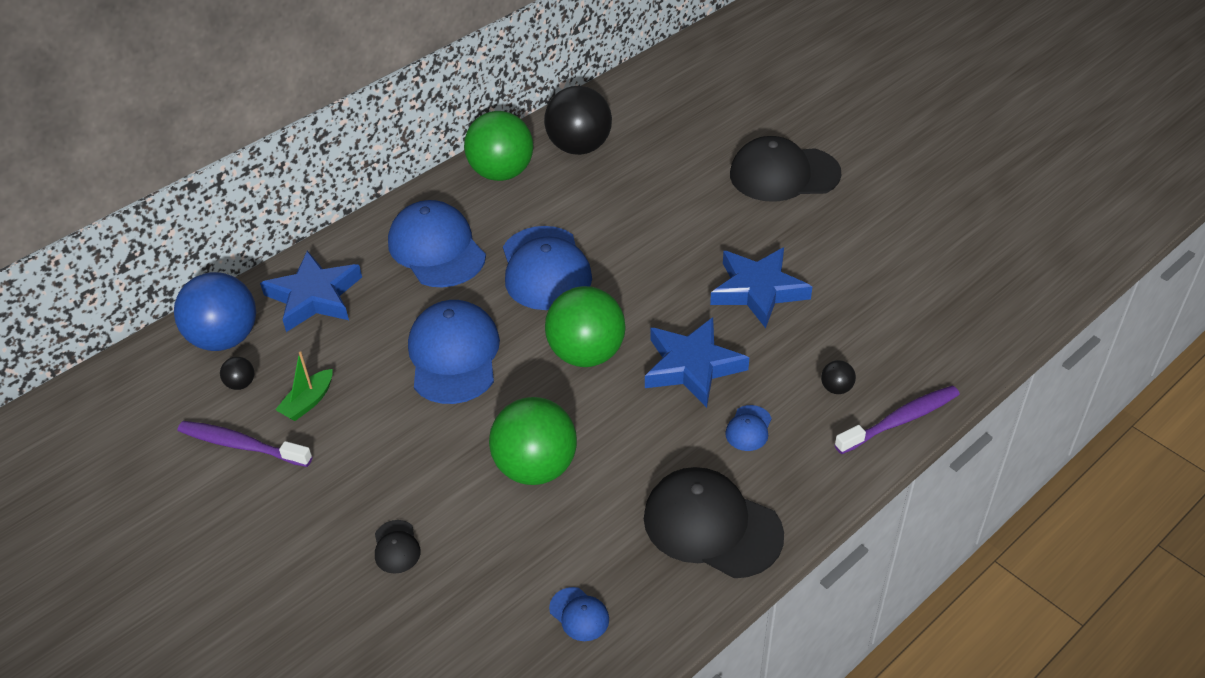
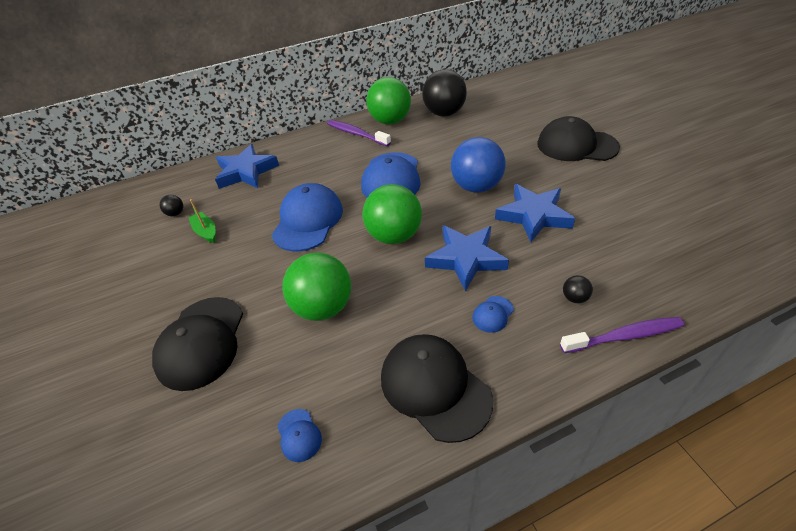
camera: 20 degrees right, 0 degrees up
blue ball [174,272,256,351] -> blue ball moved to [451,137,506,193]
purple toothbrush [178,421,312,467] -> purple toothbrush moved to [327,120,391,146]
green boat [275,351,333,421] -> green boat turned 90 degrees clockwise [188,199,215,243]
black cap [375,520,421,574] -> black cap [152,297,243,391], size x2.31
blue cap [388,200,486,287] -> none

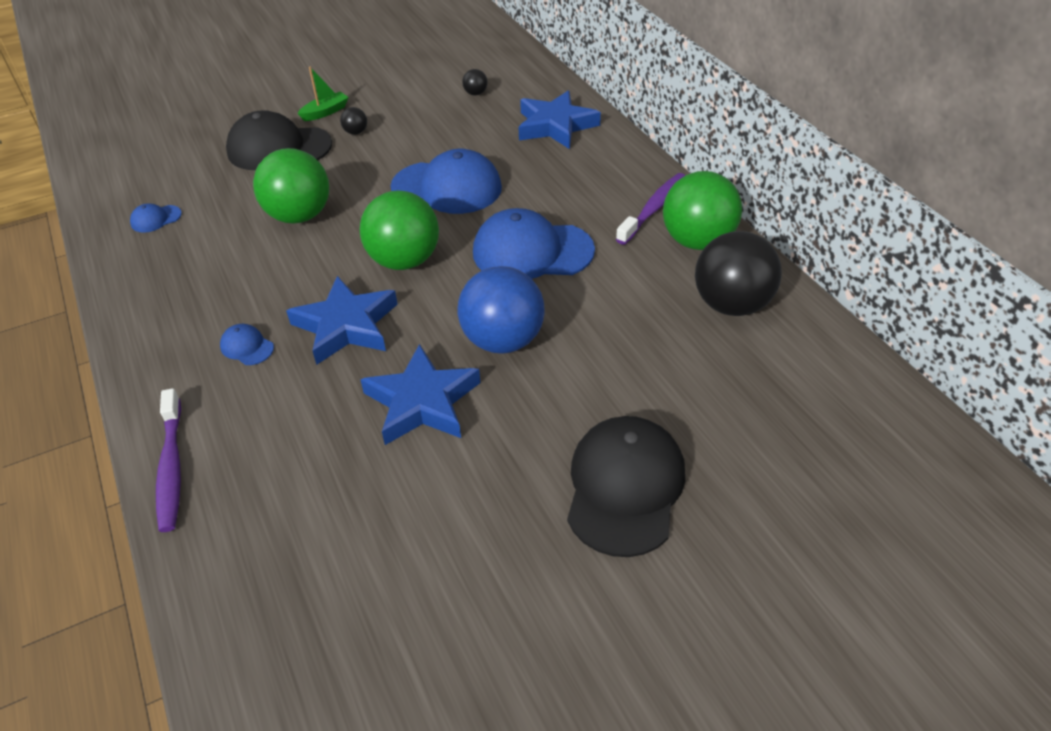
camera: 85 degrees right, 0 degrees up
green boat [188,199,215,243] -> green boat moved to [297,67,349,121]
black cap [381,334,493,443] -> none
black ball [563,275,593,303] -> black ball moved to [340,107,367,135]

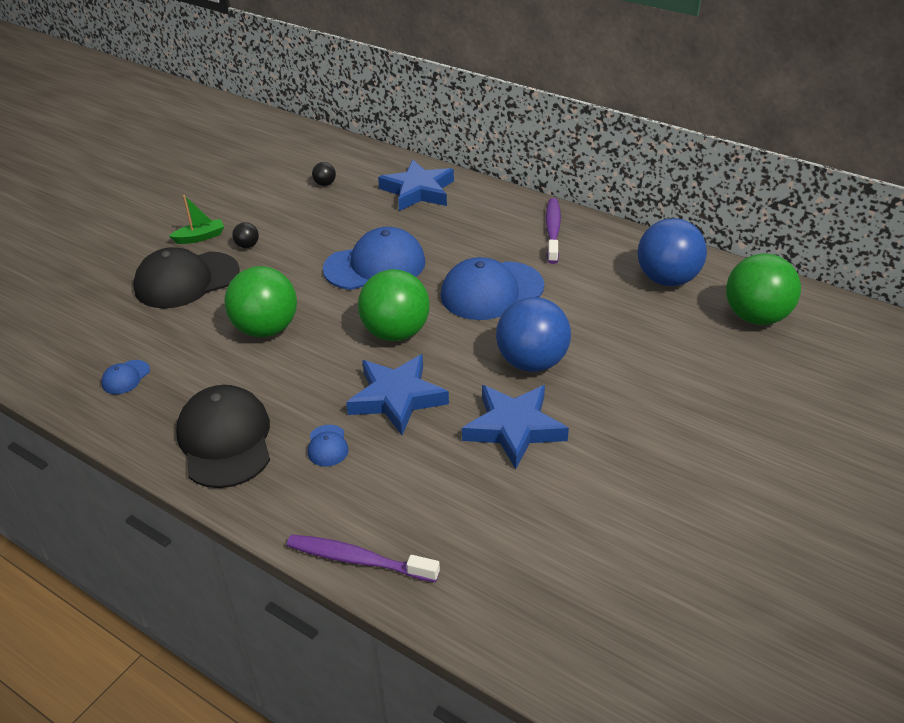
camera: 30 degrees left, 5 degrees down
purple toothbrush [156,388,181,532] -> purple toothbrush turned 150 degrees clockwise [287,534,440,582]
blue cap [220,324,274,365] -> blue cap turned 105 degrees counterclockwise [308,425,349,467]
green boat [297,67,349,121] -> green boat turned 45 degrees clockwise [169,195,224,244]
black cap [567,416,685,557] -> black cap moved to [176,385,270,488]
green ball [663,171,742,250] -> green ball moved to [726,254,801,325]
black ball [695,231,782,316] -> blue ball [638,218,707,286]

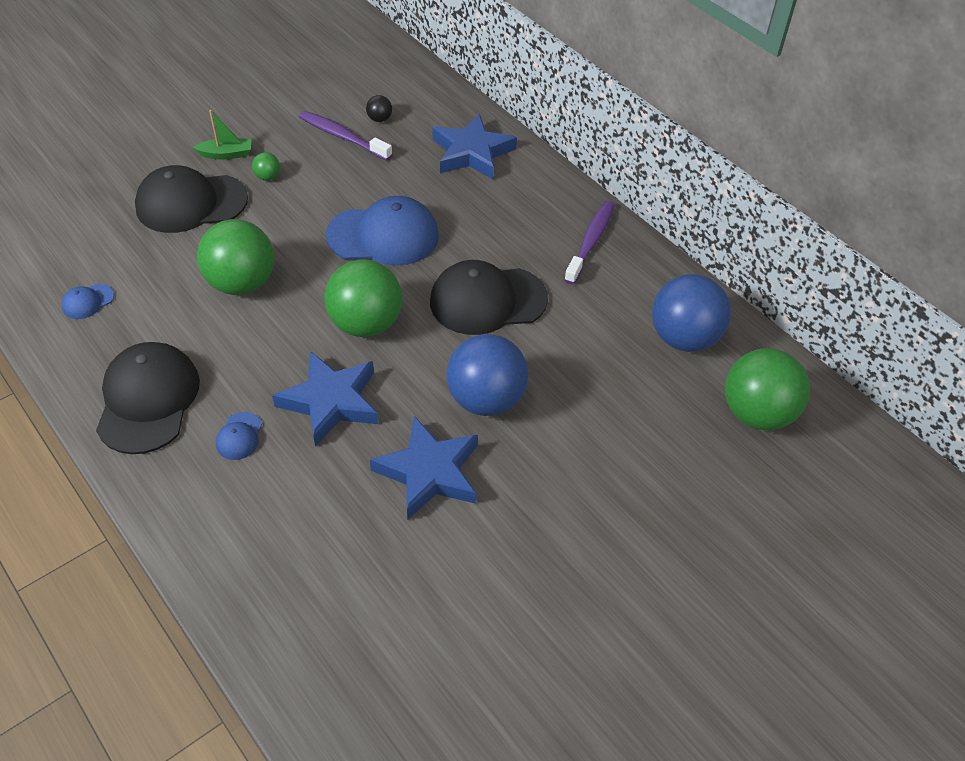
camera: 15 degrees right, 10 degrees up
black ball [232,222,259,248] -> green ball [252,152,280,181]
purple toothbrush [287,534,440,582] -> purple toothbrush moved to [299,111,392,161]
blue cap [441,257,544,320] -> black cap [430,260,548,335]

